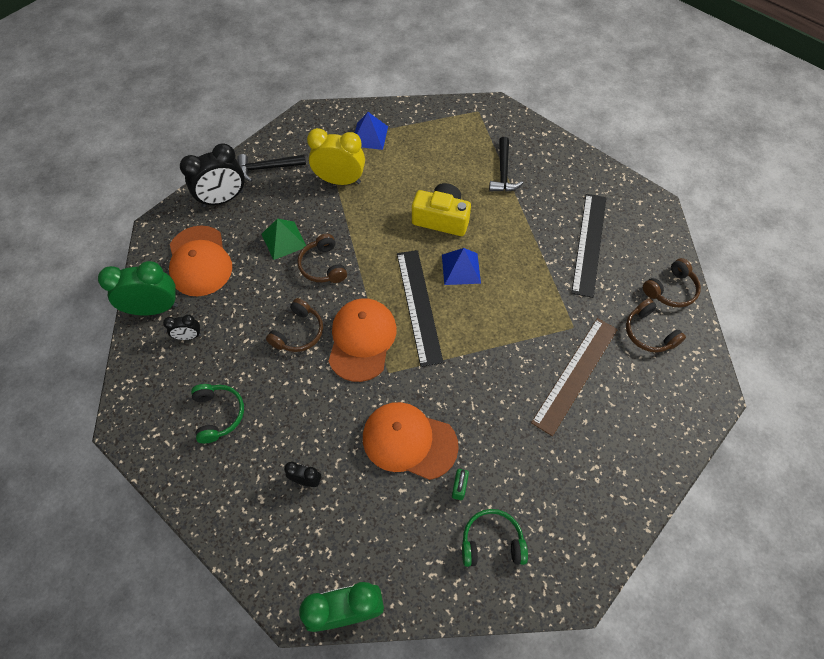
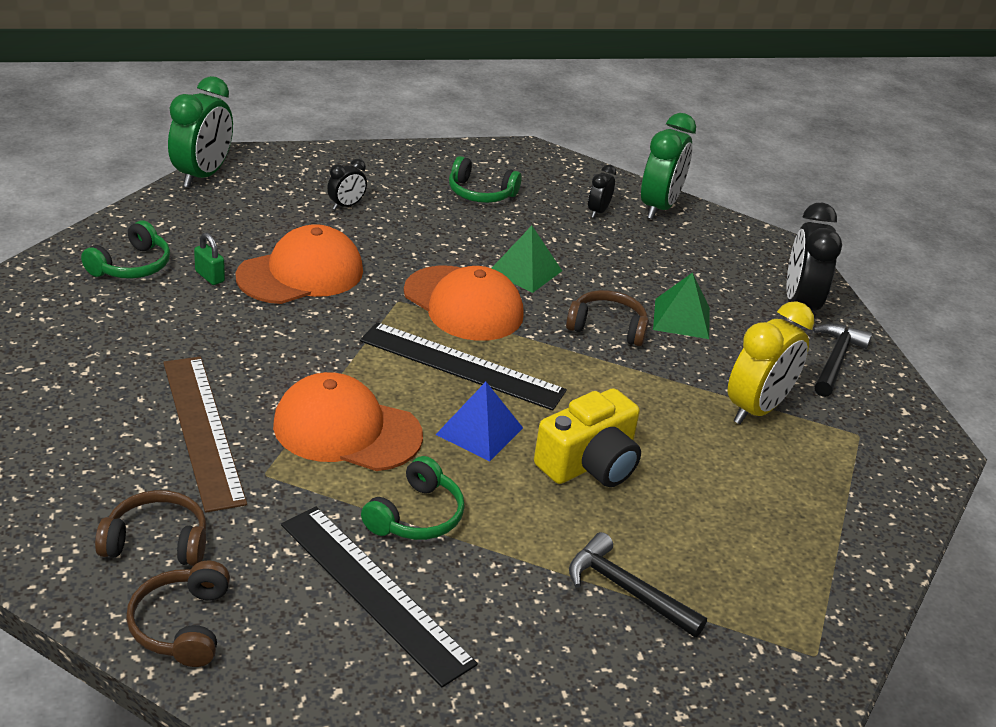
camera: 120 degrees right, 25 degrees down
orange cap [169,225,232,297] -> orange cap moved to [273,372,423,471]
brown headphones [266,298,323,352] -> green pyramid [492,226,562,293]
blue pyramid [355,112,388,150] -> none
none -> green headphones [361,456,465,540]

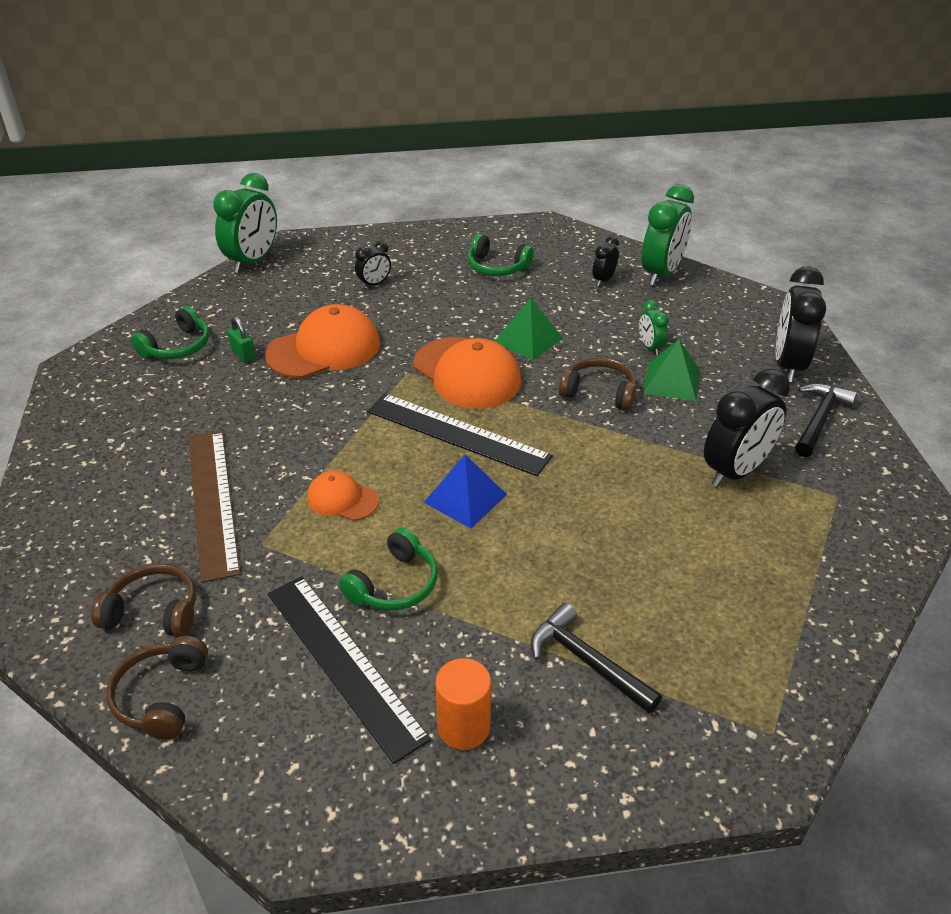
camera: 10 degrees right, 5 degrees up
orange cap [273,372,423,471] -> orange cap [307,471,379,521], size x0.54
yellow camera [534,388,641,487] -> none
yellow clock [728,301,815,424] -> black clock [704,369,790,487]
none -> orange cylinder [435,658,491,750]
none -> green clock [639,300,669,355]

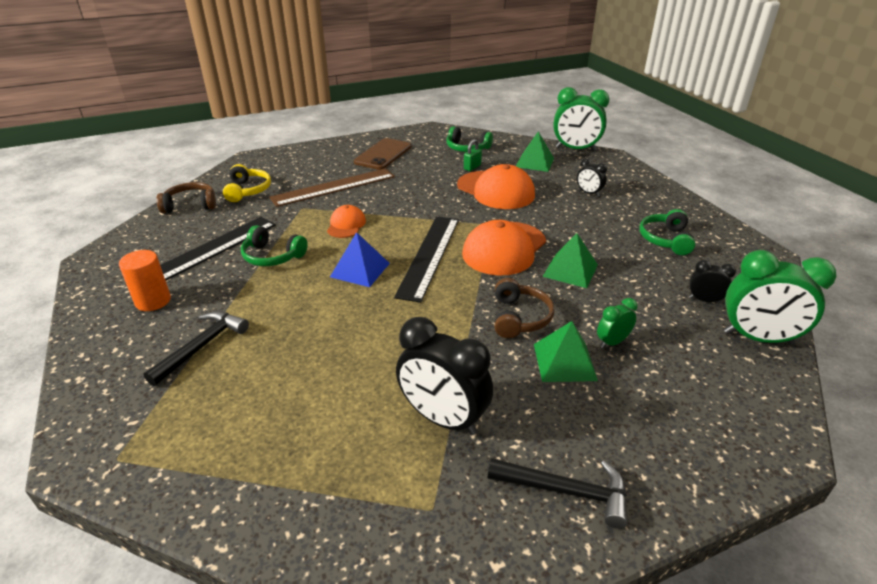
camera: 75 degrees right, 5 degrees down
brown headphones [91,564,196,637] -> yellow headphones [223,164,271,202]
black clock [776,266,826,382] -> none
none -> brown phone [354,138,411,170]
none -> green pyramid [516,131,554,172]

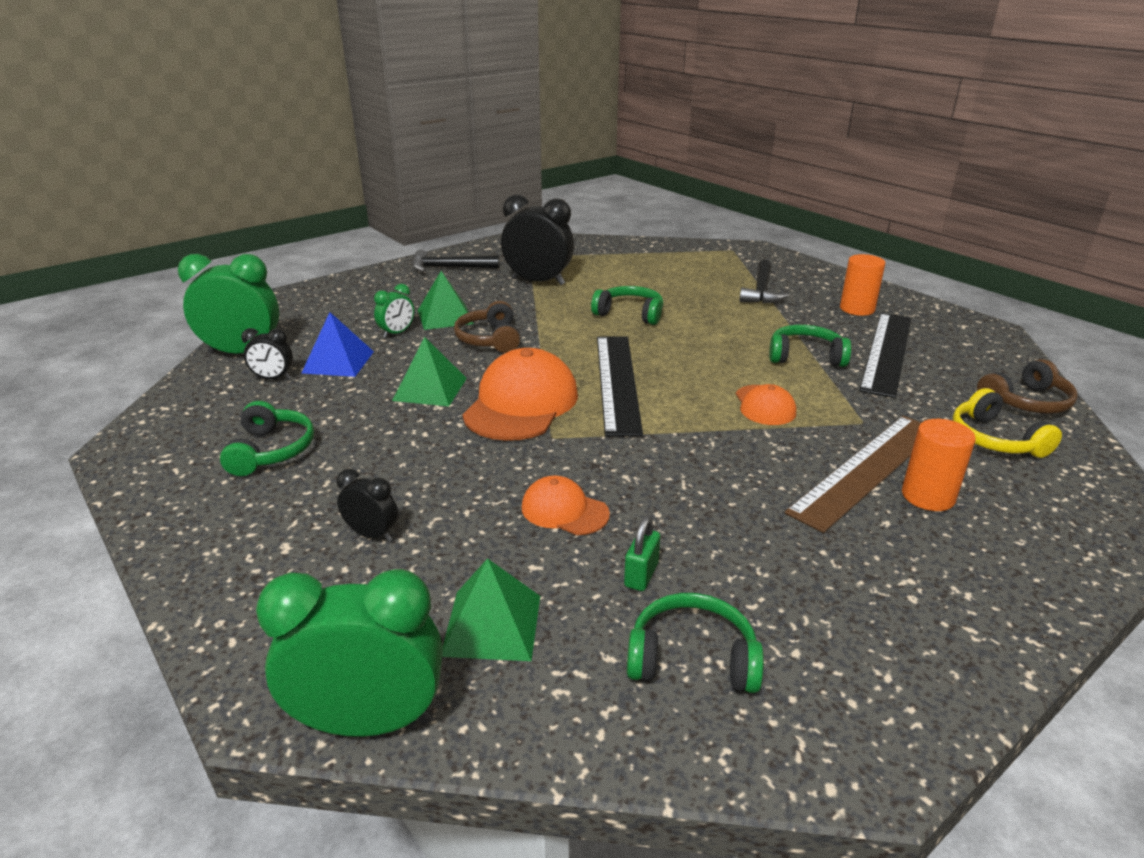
camera: 165 degrees right, 5 degrees down
blue pyramid [330,232,390,287] -> blue pyramid moved to [302,312,374,377]
brown phone [354,138,411,170] -> none
orange cap [457,164,535,209] -> orange cap [522,476,610,535], size x0.54
none -> green headphones [591,286,663,325]
none -> orange cylinder [902,419,976,511]

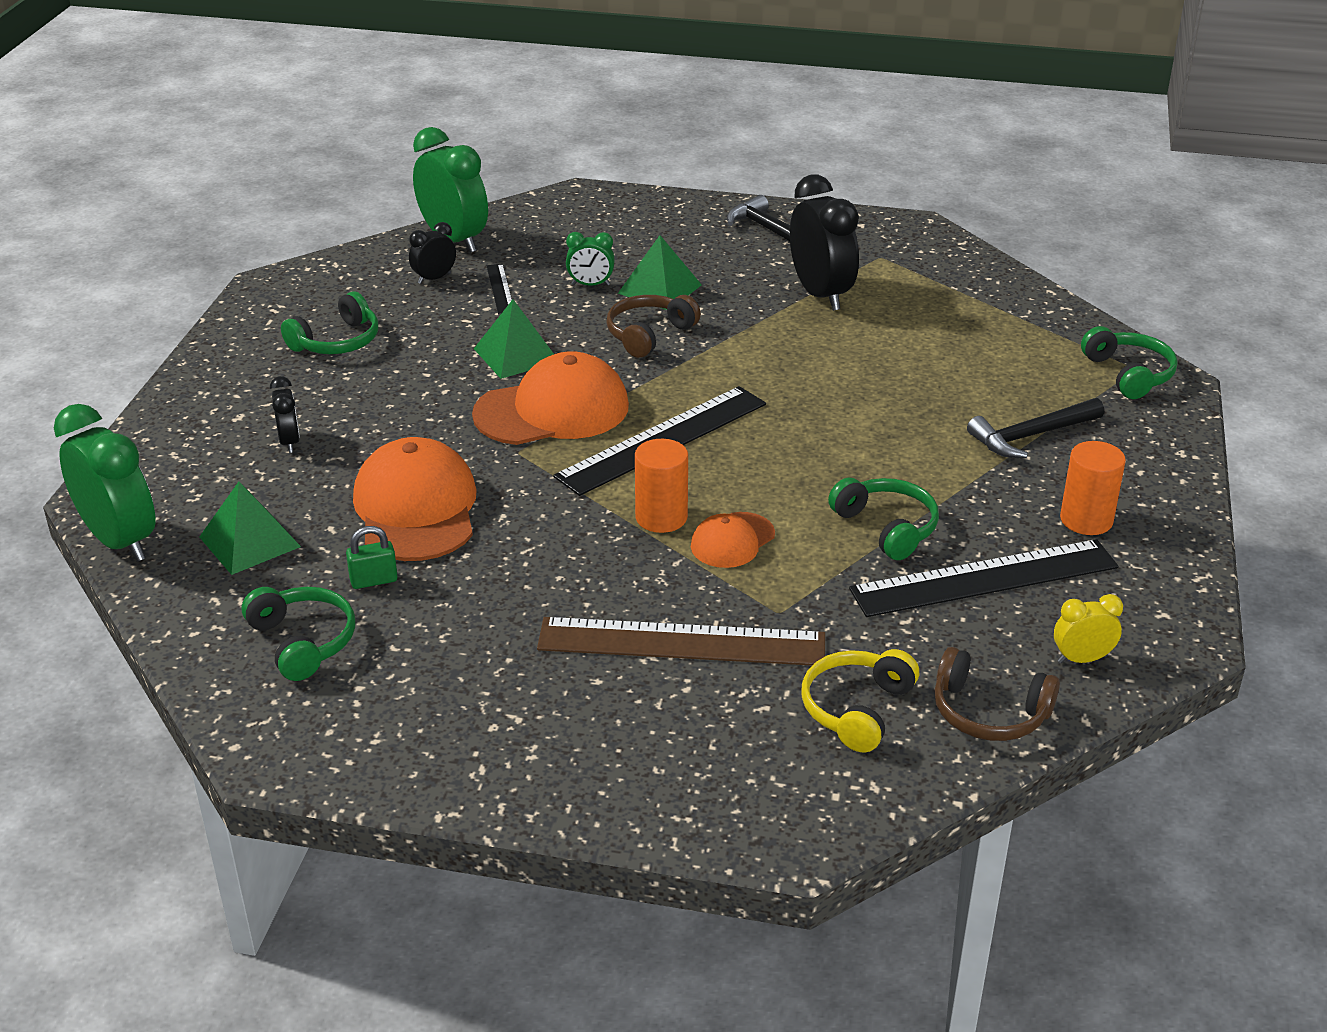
camera: 50 degrees right, 5 degrees up
black clock [241,328,293,379] -> black clock turned 90 degrees clockwise [409,222,456,284]
blue pyramid [302,312,374,377] -> black ruler [487,264,512,314]
orange cap [522,476,610,535] -> orange cap [353,437,477,561], size x1.87
green headphones [591,286,663,325] -> green headphones moved to [1081,326,1178,399]
orange cylinder [902,419,976,511] -> orange cylinder moved to [635,439,688,533]
none -> yellow clock [1054,594,1123,663]

